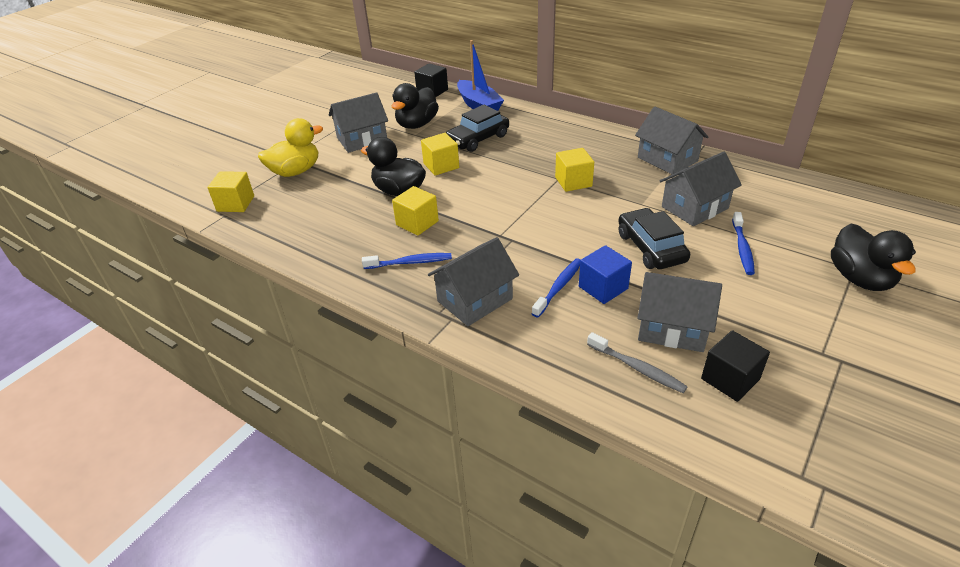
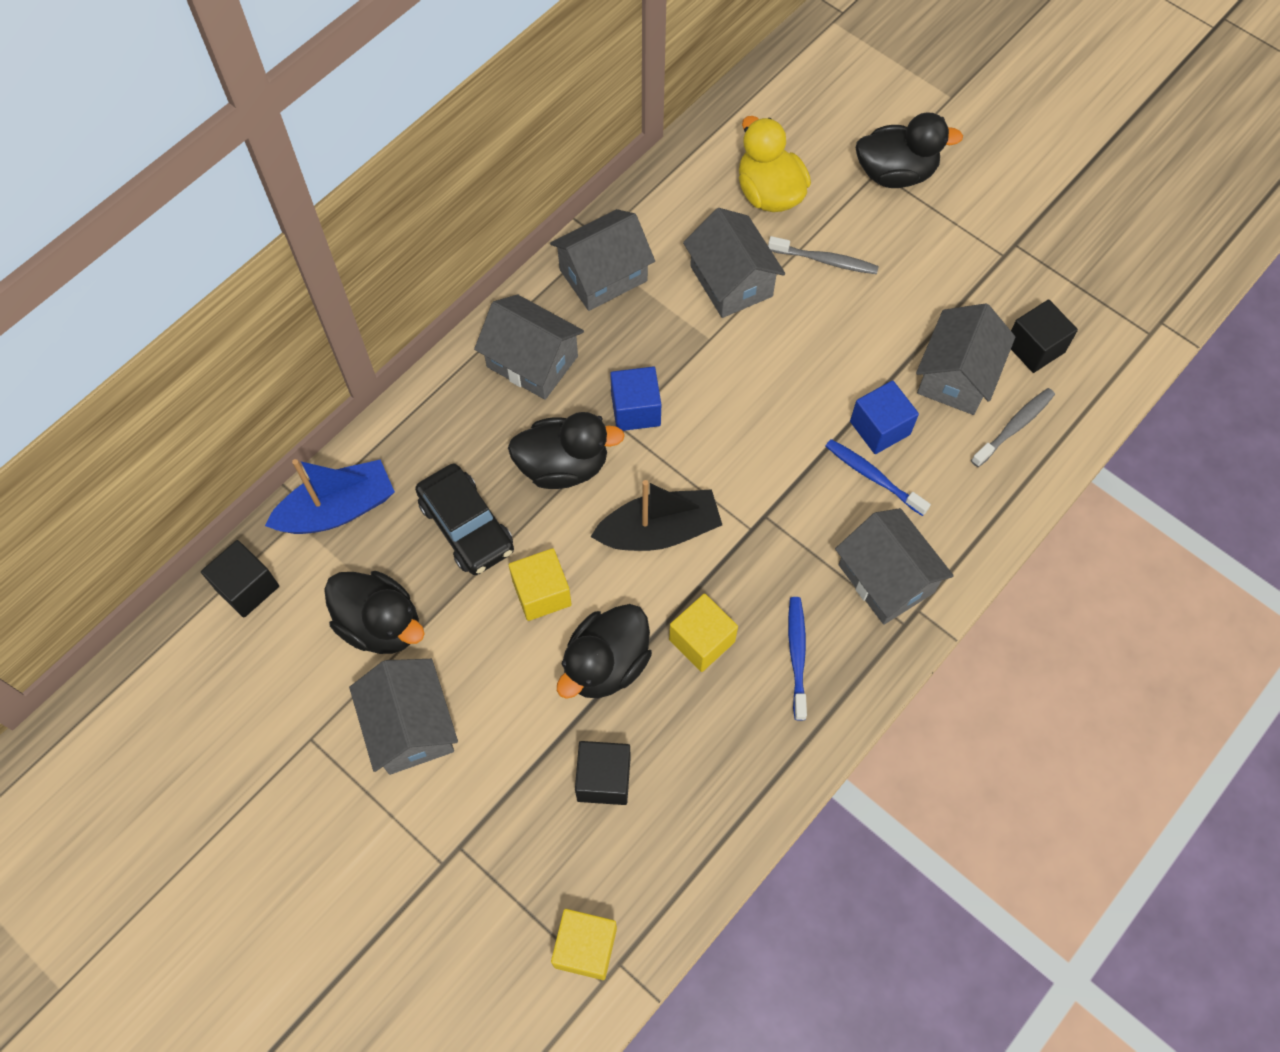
camera: 85 degrees left, 25 degrees up
yellow duck [258,118,323,177] -> yellow duck moved to [739,116,811,212]
yellow cube [555,148,594,192] -> blue cube [610,367,661,431]
black car [618,208,690,269] -> none
blue toothbrush [732,212,755,275] -> grey toothbrush [768,236,879,274]
none -> grey house [474,294,584,400]
none -> black duck [508,412,625,489]
none -> black cube [575,741,631,805]
none -> black boat [590,480,722,551]

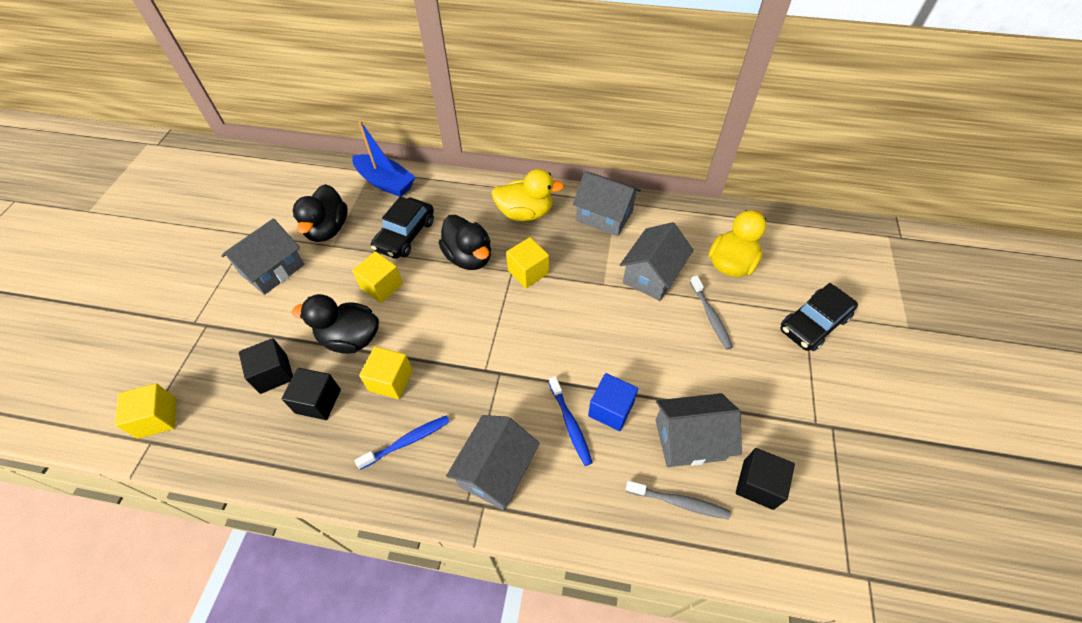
camera: 60 degrees right, 10 degrees down
black cube [201,540,279,618] -> black cube moved to [282,368,341,420]
grey house [474,294,584,400] -> yellow duck [492,169,564,221]
black boat [590,480,722,551] -> none
blue cube [610,367,661,431] -> yellow cube [506,237,549,288]
blue toothbrush [825,439,931,516] -> blue toothbrush turned 150 degrees clockwise [549,376,593,466]
black duck [856,112,963,188] -> black car [780,283,858,351]

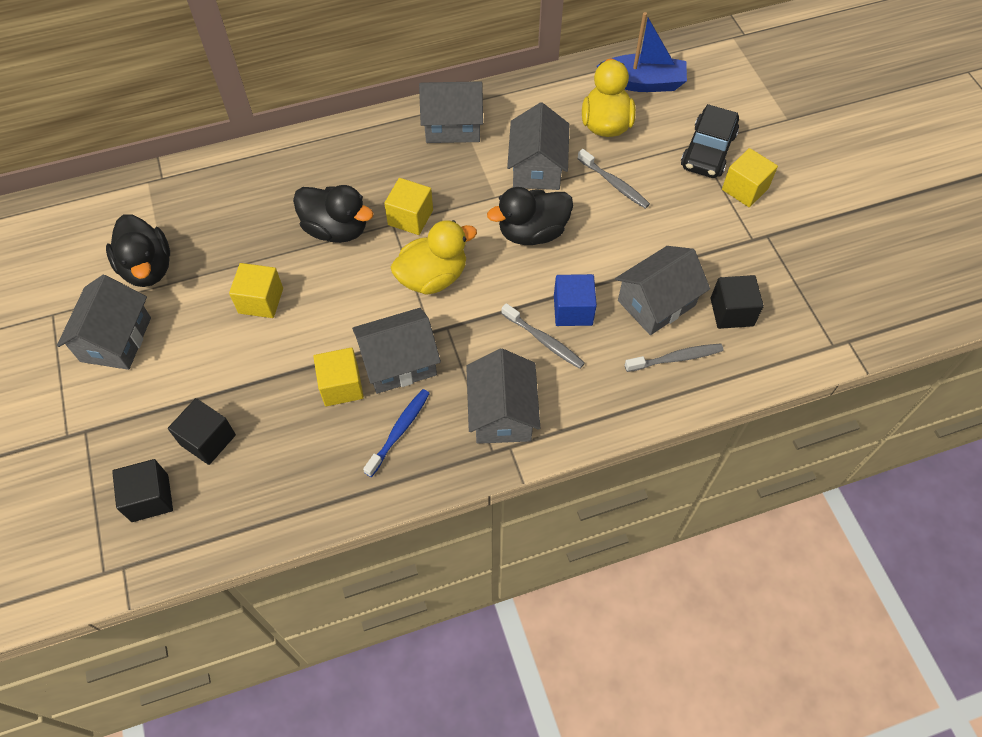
camera: 30 degrees left, 5 degrees up
yellow cube [115,383,177,439] -> yellow cube moved to [722,148,778,207]
black cube [282,368,341,420] -> black cube moved to [112,459,173,522]
black duck [292,294,379,354] -> black duck moved to [487,187,573,245]
blue boat [352,120,415,197] -> blue boat moved to [597,12,687,92]
black car [371,196,434,259] -> none
yellow duck [492,169,564,221] -> yellow duck moved to [391,220,477,295]
blue toothbrush [549,376,593,466] -> grey toothbrush [501,303,585,369]
none -> grey house [352,308,441,394]

